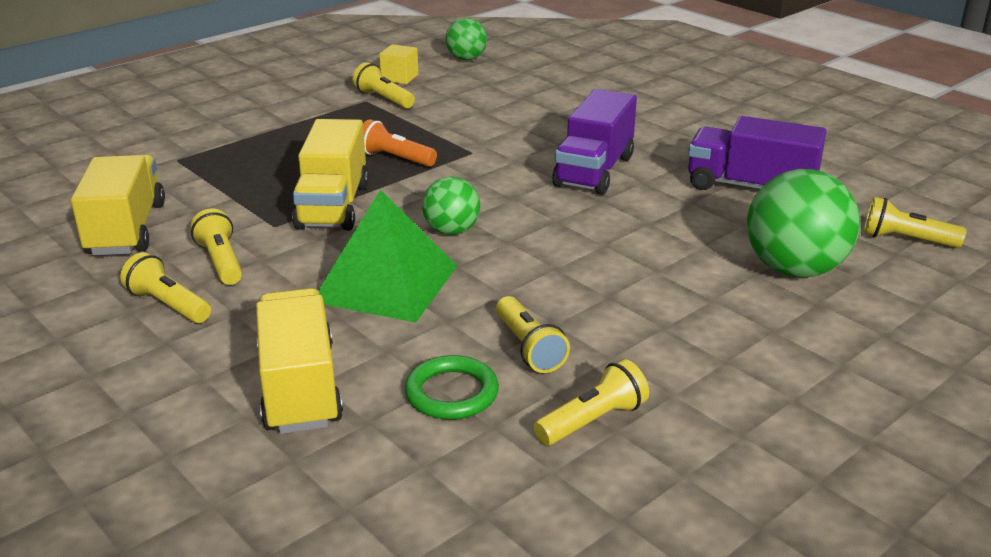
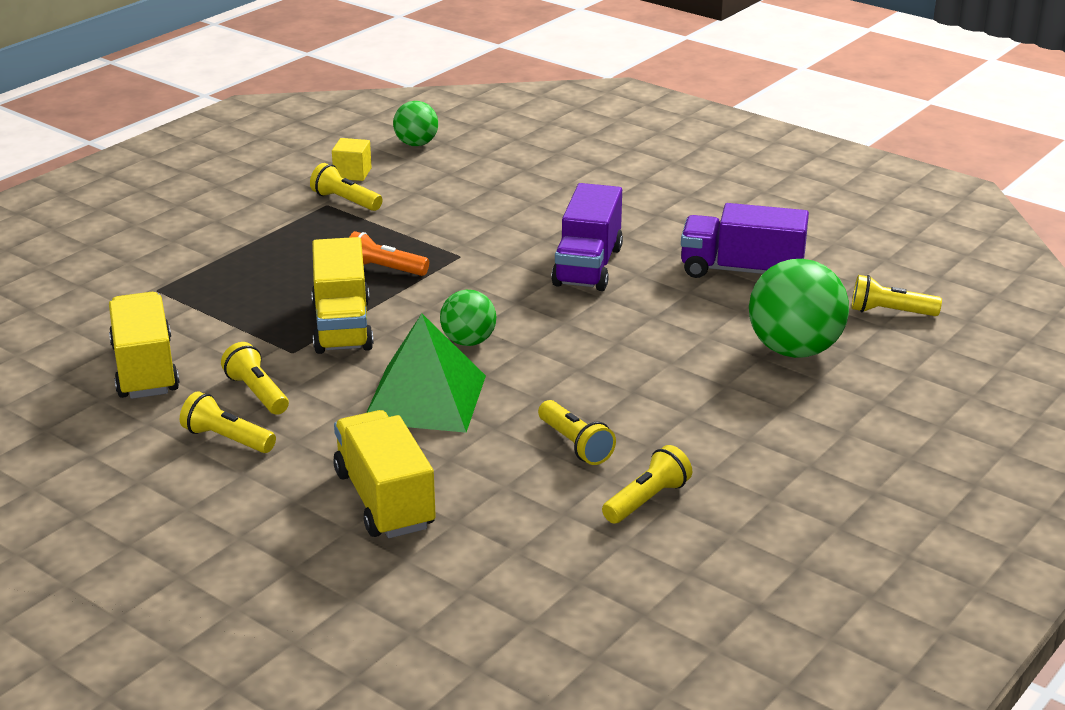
camera: 10 degrees left, 0 degrees up
green ring [405,355,499,420] -> none

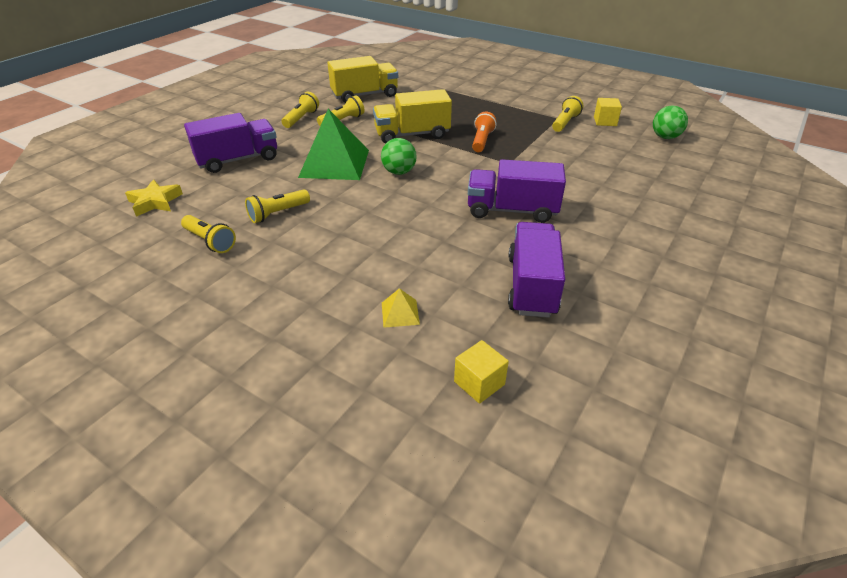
camera: 85 degrees right, 10 degrees up
yellow truck [333,410,436,538] -> purple truck [184,113,277,173]
green ball [749,259,849,358] -> yellow pyramid [382,288,420,328]
yellow flashlight [852,275,942,316] -> yellow cube [454,340,509,404]
none -> yellow star [125,179,183,217]

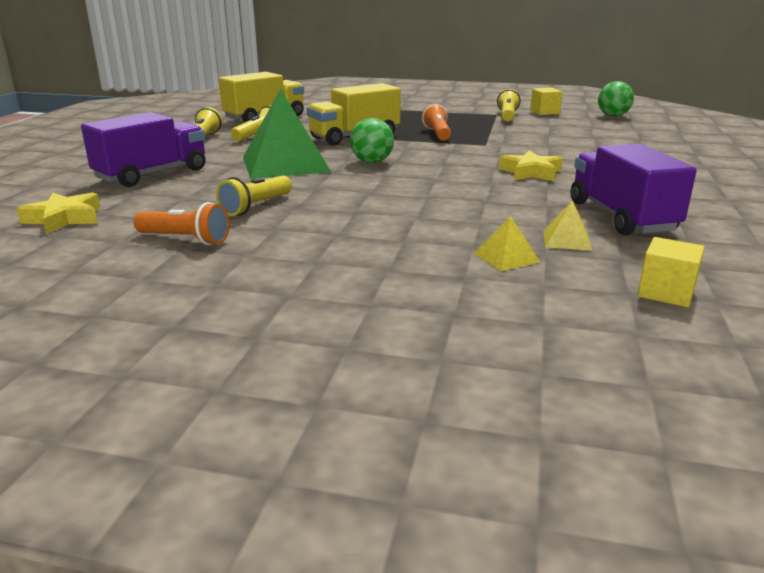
camera: 20 degrees left, 15 degrees down
yellow flashlight [181,215,236,253] -> orange flashlight [134,202,230,245]
purple truck [468,159,566,223] -> yellow star [499,151,563,181]
none -> yellow pyramid [543,200,592,251]

